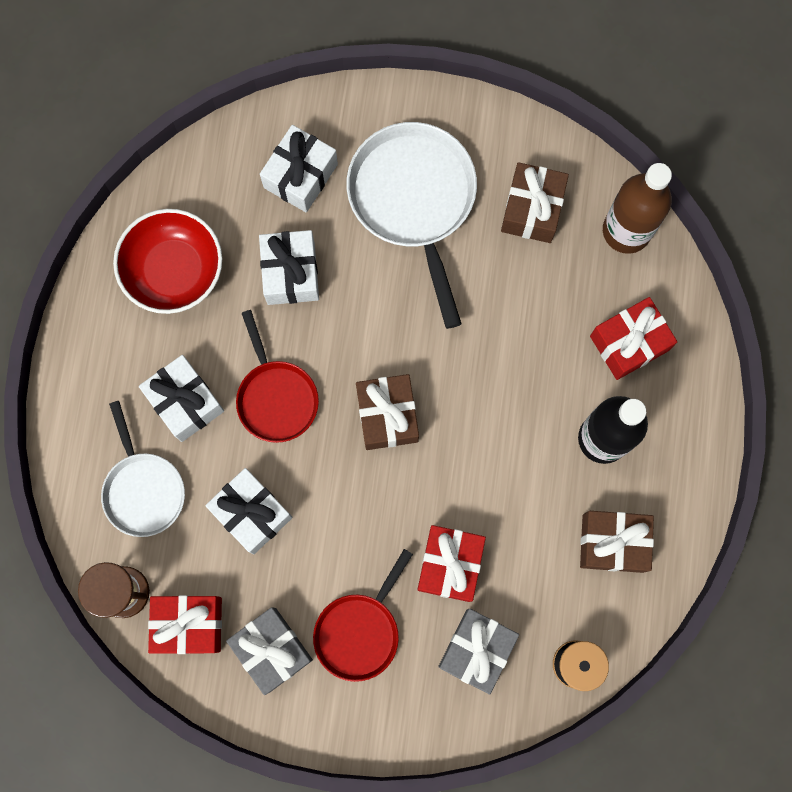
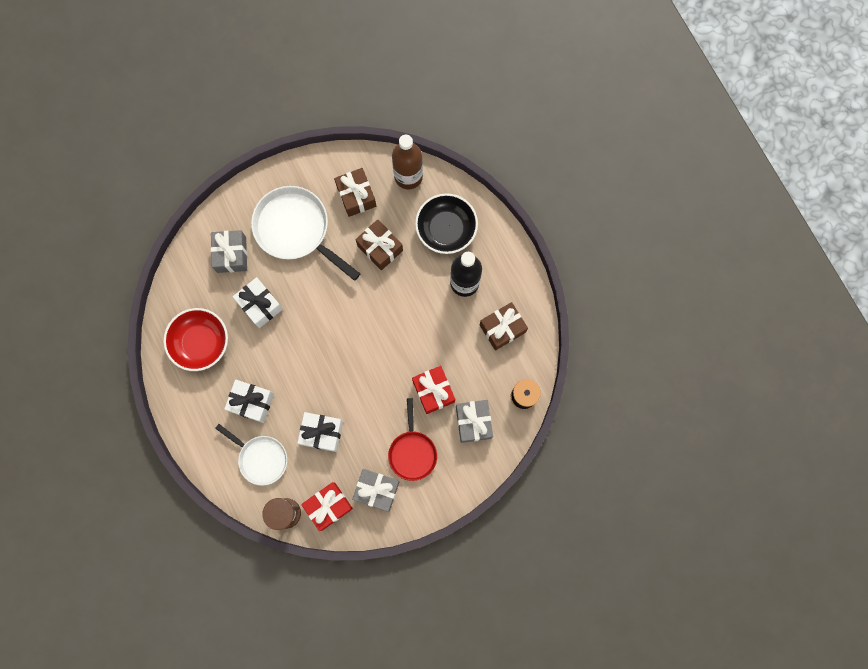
camera: 35 degrees left, 0 degrees up
red pan [236,310,319,443] -> none
white gift [260,125,338,213] -> grey gift [211,230,247,273]
brown gift [356,374,419,450] -> brown gift moved to [356,219,403,270]
red gift [590,297,677,380] -> black bowl [415,193,478,254]

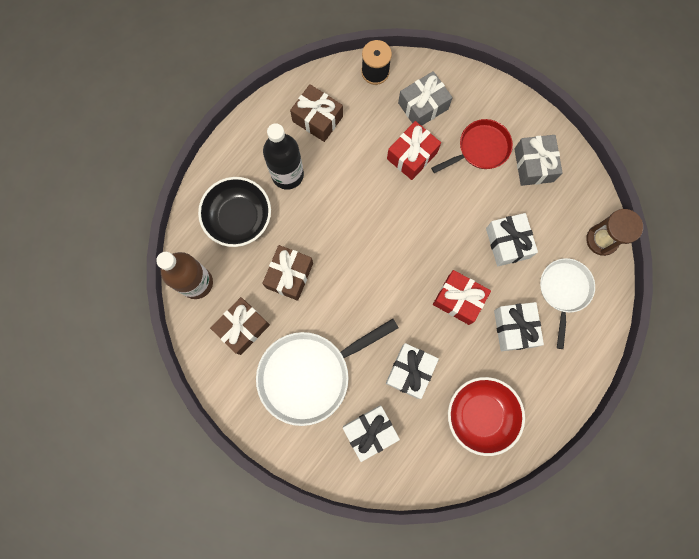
camera: 115 degrees left, 0 degrees up
grey gift [211,230,247,273] -> white gift [343,406,400,462]
white pan [251,186,360,281] -> white pan turned 45 degrees clockwise [256,319,399,426]
red gift [301,482,353,531] -> red gift moved to [433,270,491,325]

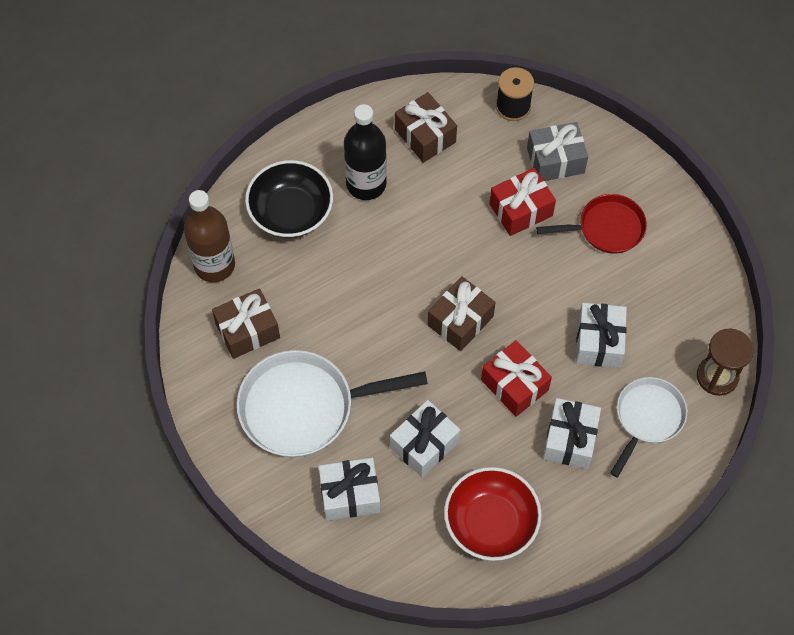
camera: 20 degrees right, 15 degrees down
brown gift [262,245,313,301] -> brown gift moved to [428,276,496,351]
grey gift [515,135,563,186] -> none

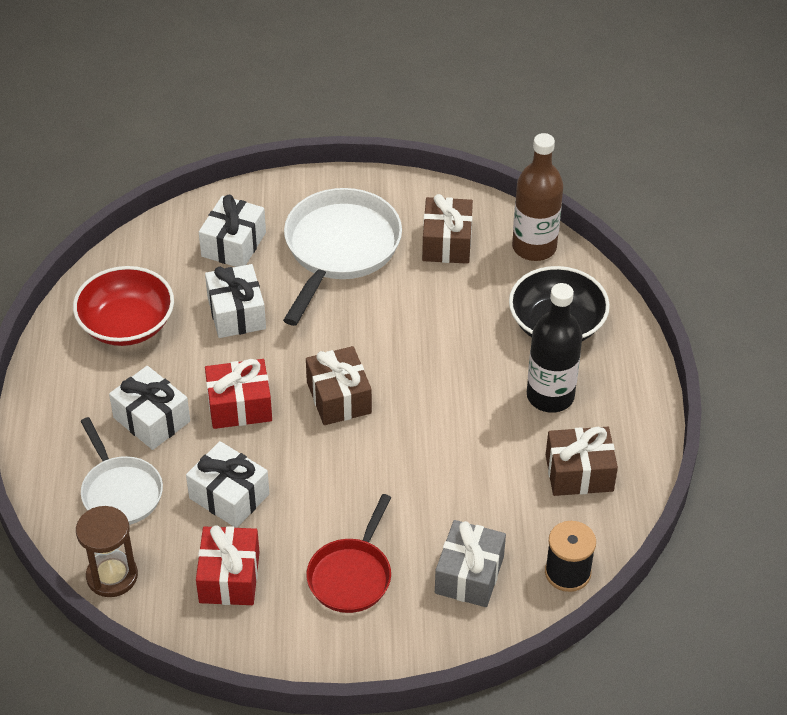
camera: 120 degrees right, 15 degrees down
red gift [489,168,556,236] -> red gift moved to [196,525,260,605]

